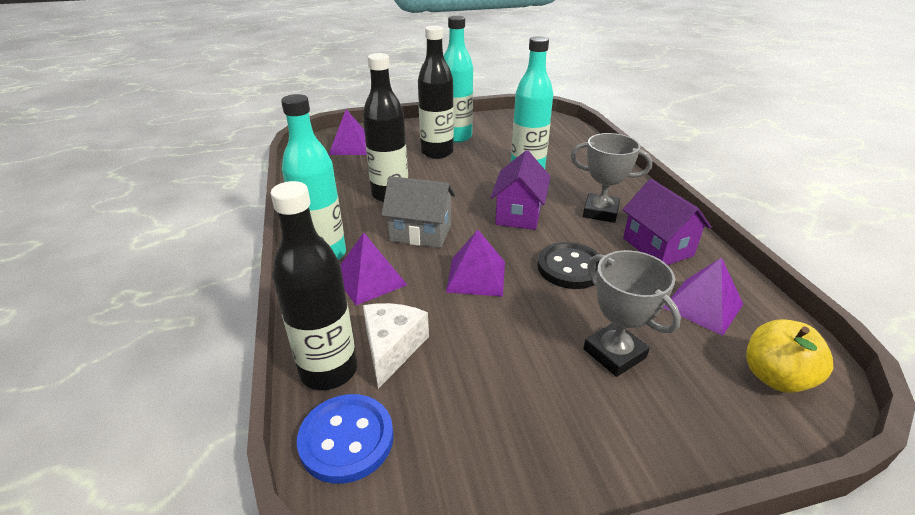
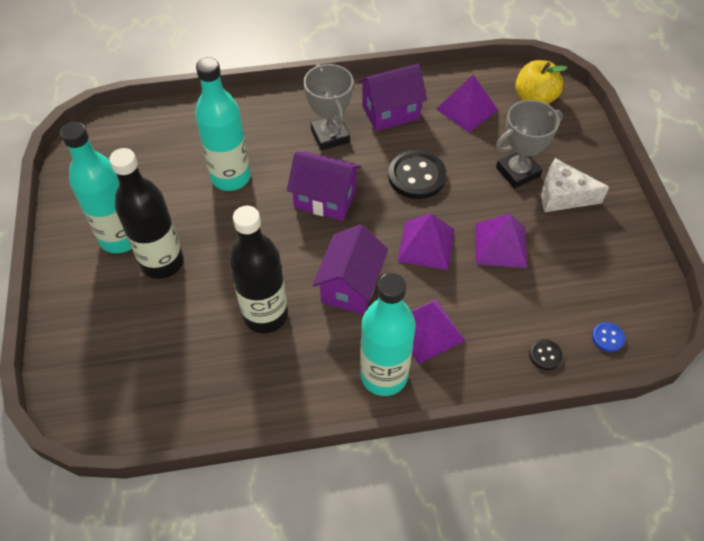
camera: 85 degrees left, 20 degrees up
black bottle [270,181,357,390] -> black button [529,339,563,370]
blue button [297,394,394,484] -> blue button [592,322,625,352], size x0.48
purple pyramid [329,109,367,155] -> purple pyramid moved to [476,214,527,268]
white cheese [363,303,429,389] -> white cheese moved to [541,158,609,212]
grey house [381,176,456,248] -> purple house [312,224,388,315]
grey trophy [571,133,652,223] -> grey trophy turned 45 degrees counterclockwise [304,64,353,151]

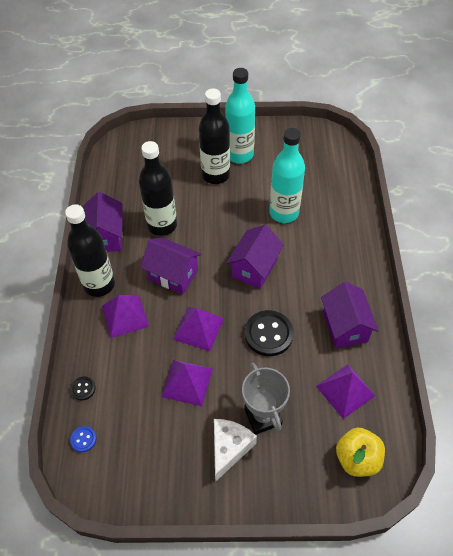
camera: 100 degrees right, 0 degrees up
grey trophy [304,64,353,151] -> none
turquoise bottle [360,273,416,396] -> black bottle [65,204,115,297]
none -> purple house [83,192,123,252]

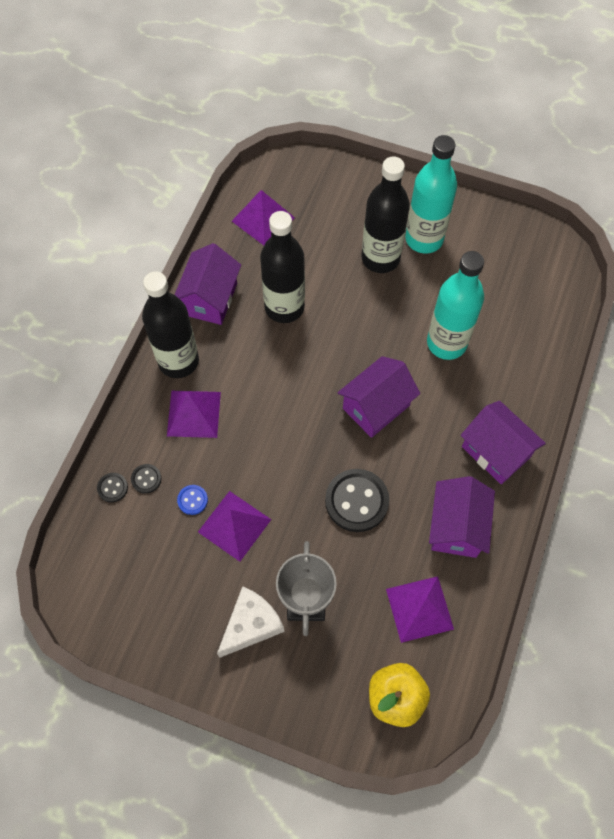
camera: 20 degrees right, 10 degrees up
blue button [70,426,97,452] -> blue button moved to [177,485,208,515]
purple house [141,237,201,294] -> purple house moved to [461,401,546,484]
purple pyramid [173,307,224,351] -> purple pyramid moved to [232,190,295,245]
none -> black button [131,464,162,494]

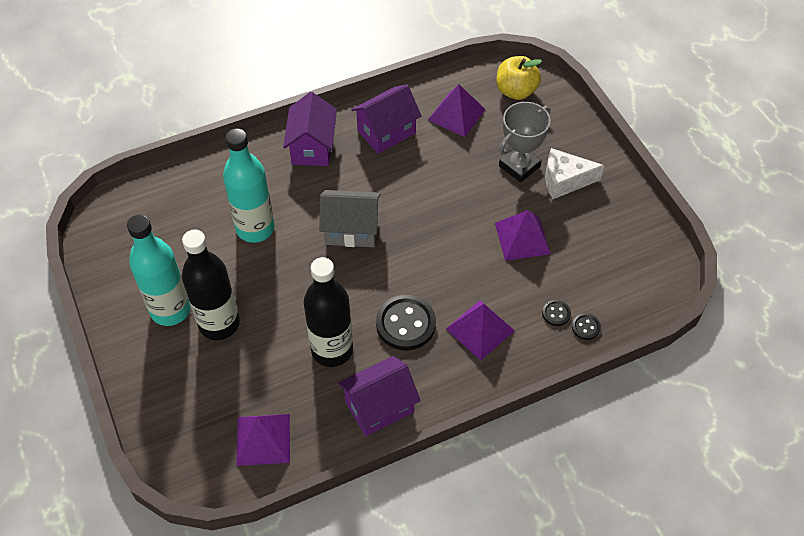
camera: 135 degrees left, 10 degrees down
black bottle [142,271,199,378] -> none
blue button [177,485,208,515] -> none
black button [325,469,389,532] -> black button moved to [376,295,436,350]
purple house [337,356,420,438] -> grey house [319,190,381,247]

